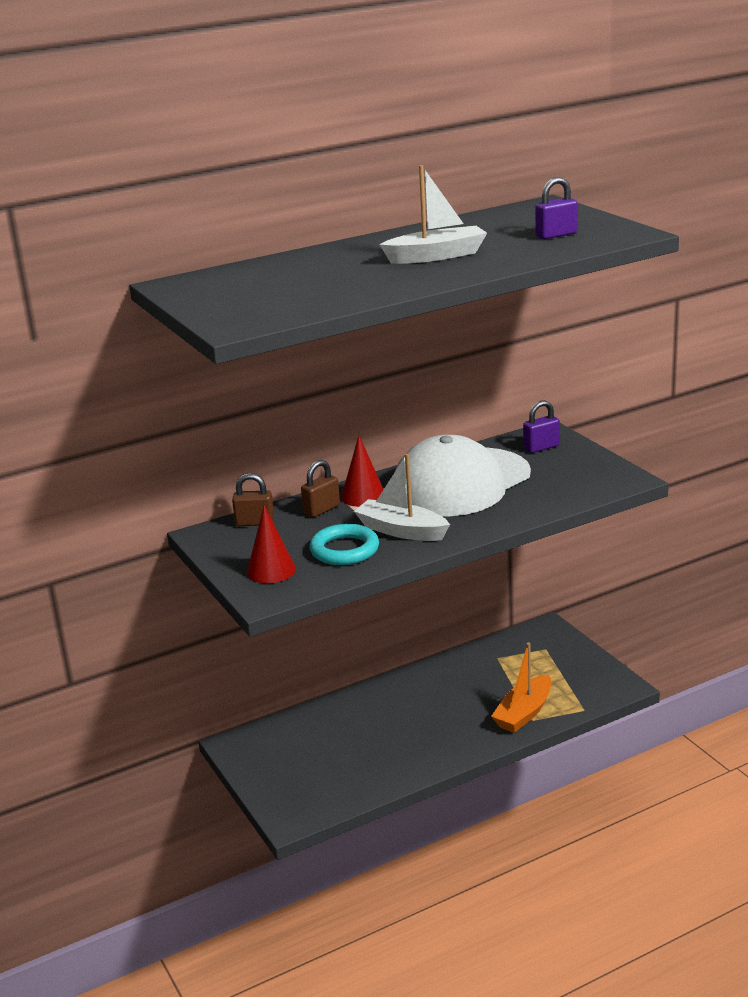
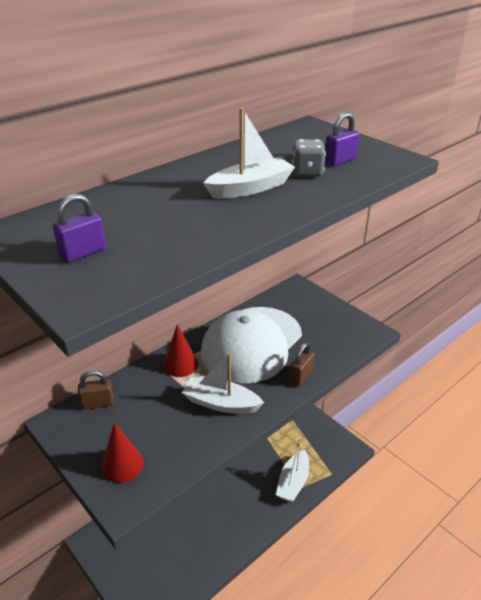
camera: 15 degrees left, 10 degrees up
brown padlock [301,460,340,517] -> brown padlock moved to [289,342,315,386]
turquoise ring [309,524,379,565] -> none
orange boat [491,643,552,733] -> white boat [276,442,309,502]
purple padlock [523,400,560,453] -> purple padlock moved to [53,194,106,262]
none -> grey dice [292,139,326,177]

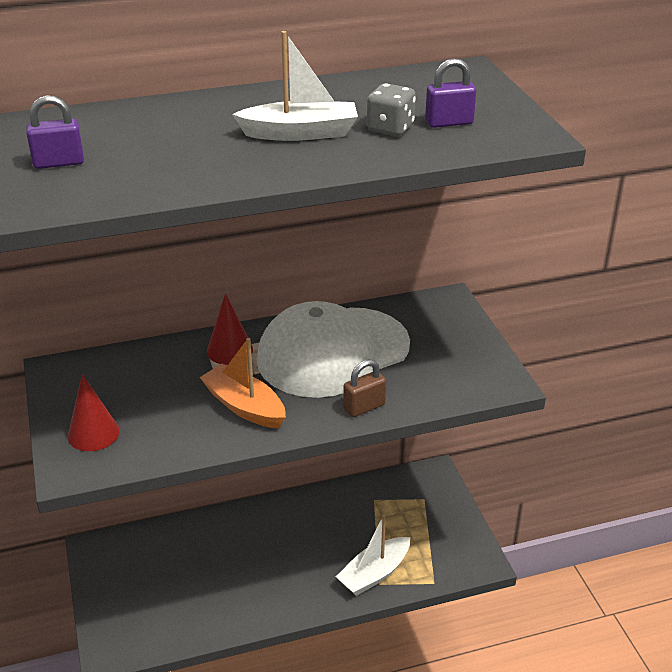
camera: 25 degrees right, 0 degrees up
brown padlock [78,370,114,410] -> none
white boat [182,353,264,414] -> orange boat [200,338,286,428]

